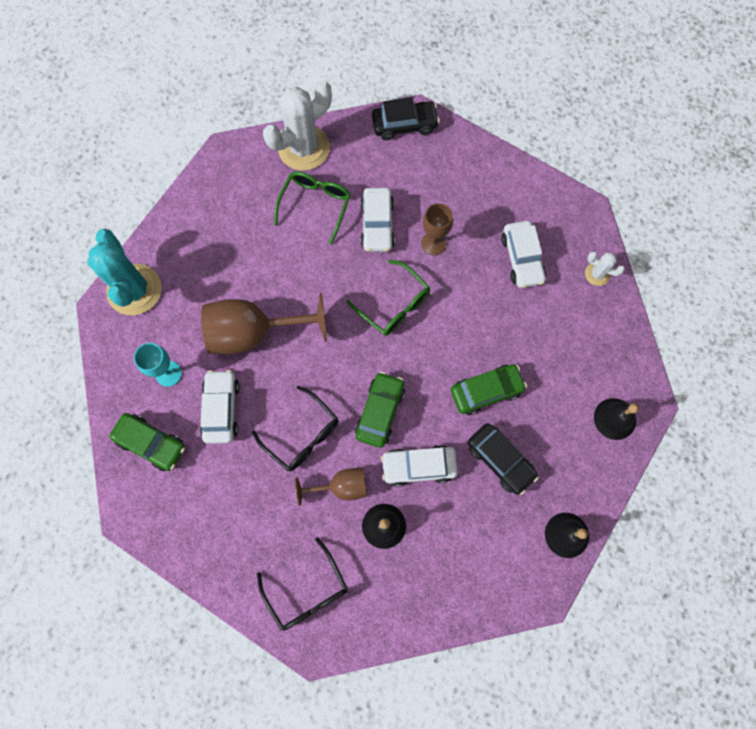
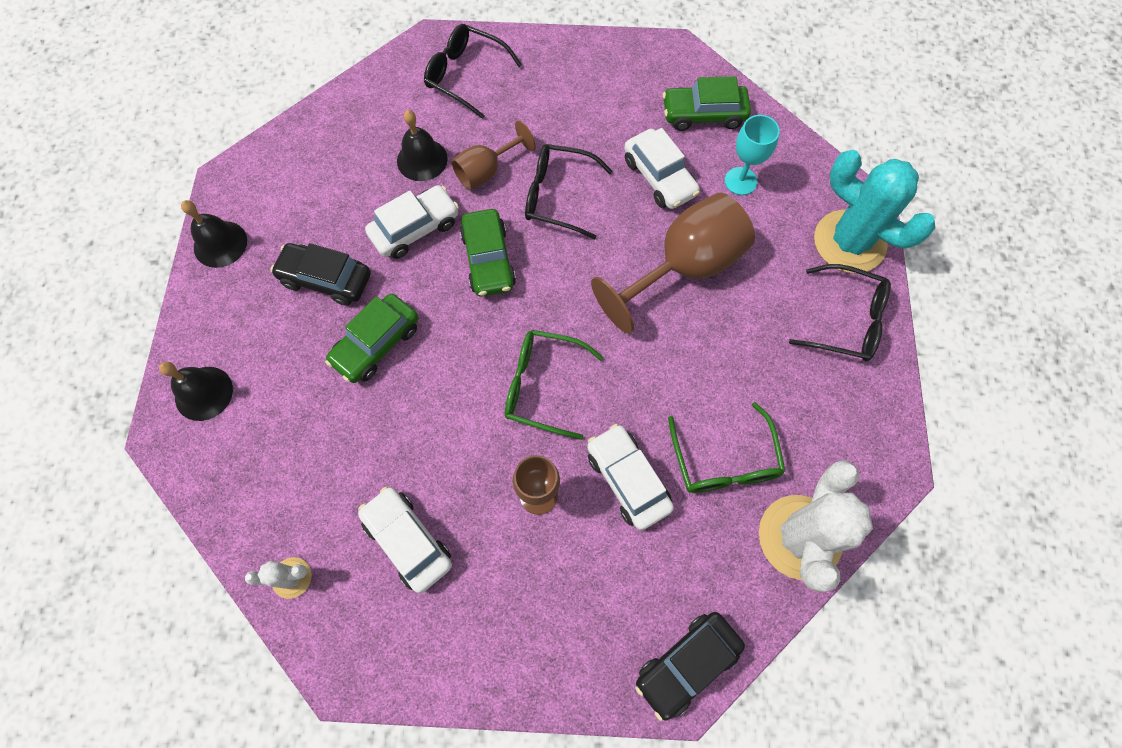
camera: 150 degrees right, 5 degrees down
none -> black glasses [789,264,891,361]

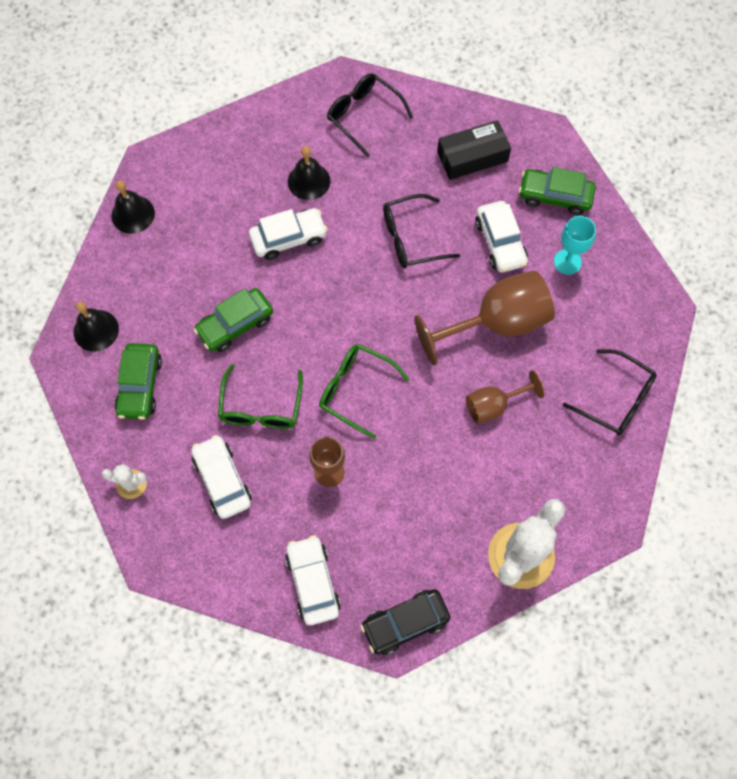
camera: 15 degrees right, 0 degrees up
black car [271,243,371,306] -> none
brown goblet [451,121,536,190] -> brown goblet moved to [466,370,544,424]
green car [460,209,516,297] -> green car moved to [114,343,162,420]
black glasses [525,144,613,239] -> black glasses turned 45 degrees counterclockwise [383,194,460,268]
white car [587,424,674,530] -> white car moved to [285,535,341,625]
green glasses [668,402,785,493] -> green glasses moved to [218,364,303,429]
turquoise cactus [814,150,935,273] -> none
none -> black box [437,120,511,180]

